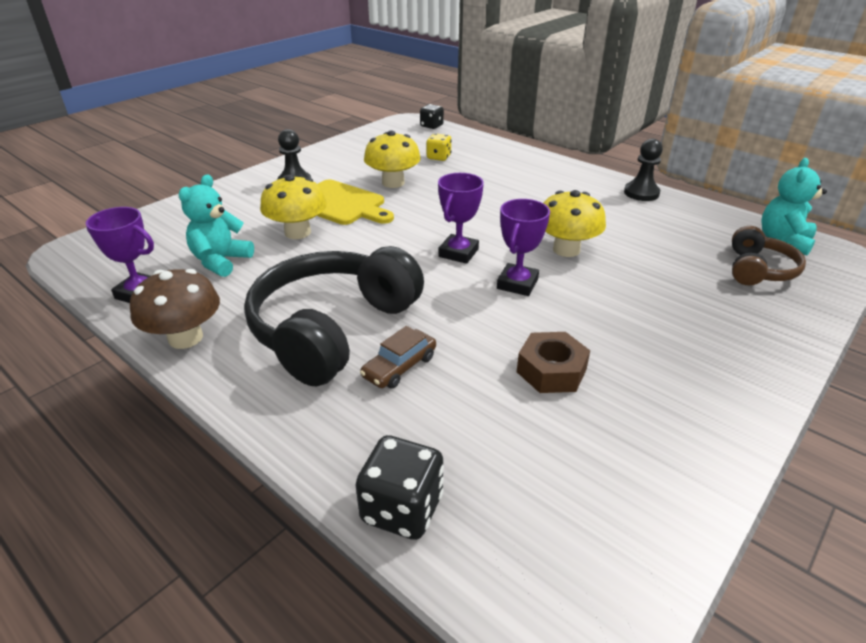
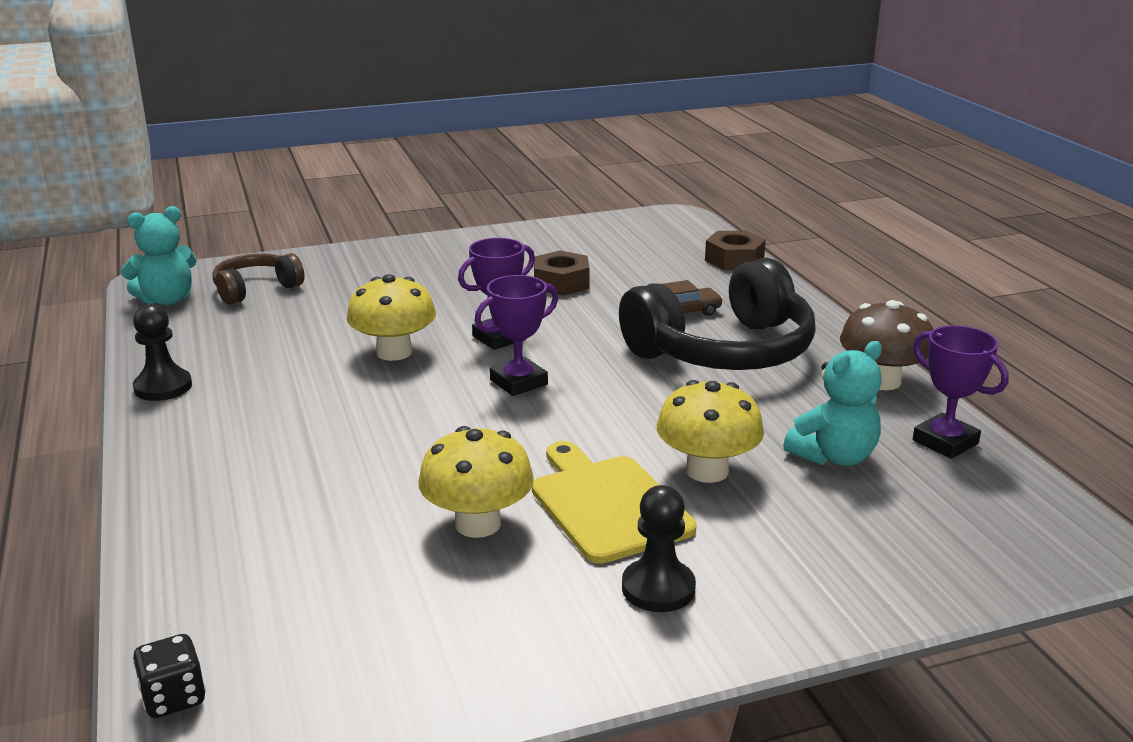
camera: 150 degrees left, 10 degrees down
black dice [356,435,444,540] -> brown nut [705,231,766,270]
yellow dice [426,133,452,161] -> none

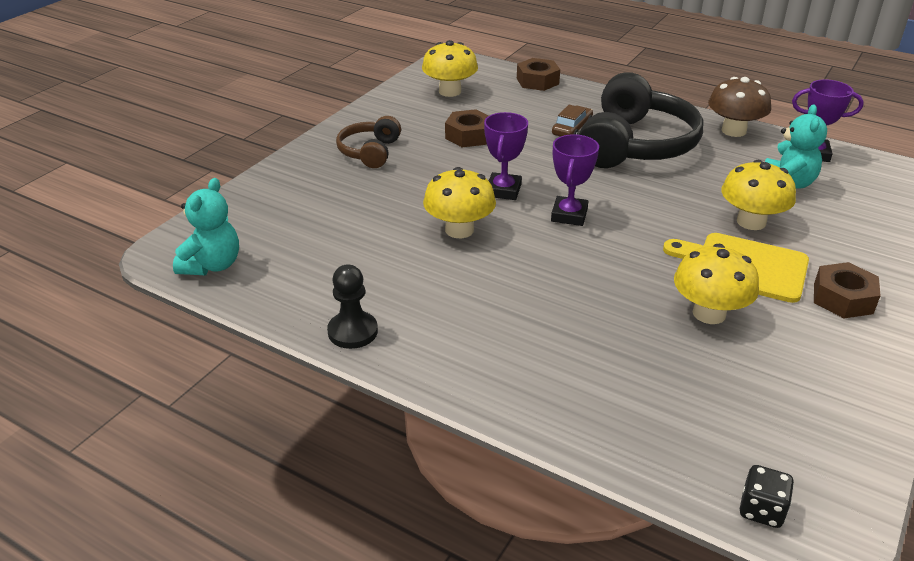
camera: 40 degrees left, 10 degrees up
brown headphones [213,253,304,305] -> brown headphones moved to [336,116,401,168]
black pawn [622,485,696,612] -> brown nut [814,262,881,318]
none -> yellow mushroom [422,40,478,97]

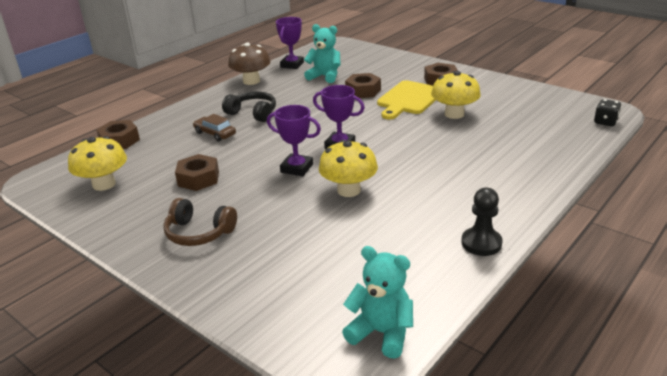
camera: 80 degrees left, 5 degrees down
black headphones [578,72,703,168] -> black headphones [222,91,276,122], size x0.52
yellow mushroom [721,160,796,230] -> brown nut [345,73,381,98]

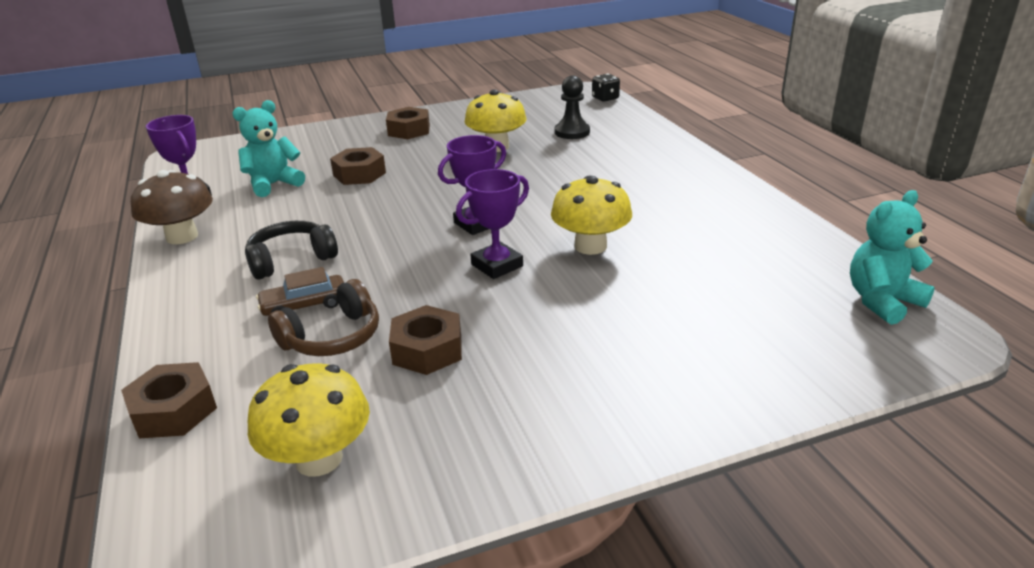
camera: 60 degrees left, 0 degrees up
brown headphones [163,198,237,246] -> brown headphones moved to [268,279,379,356]
yellow cutting board [377,80,436,120] -> none
black pawn [461,187,503,256] -> black pawn moved to [555,75,590,139]

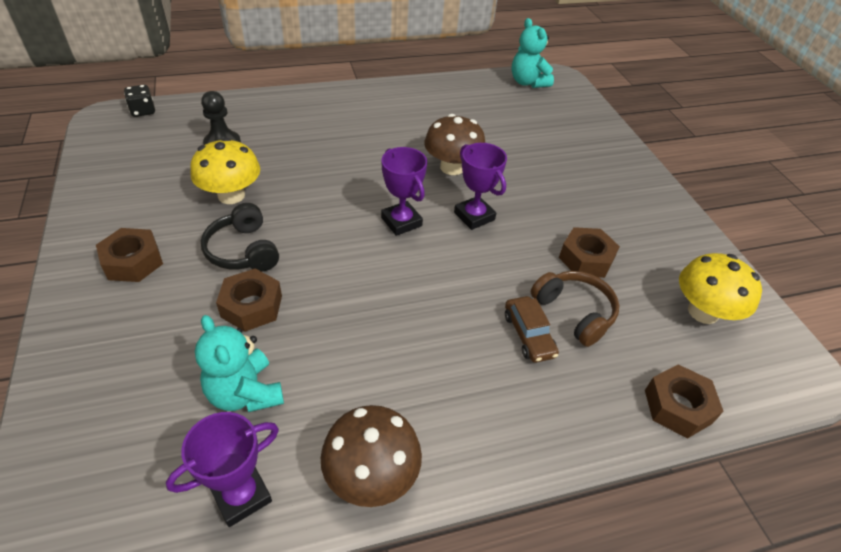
camera: 90 degrees left, 15 degrees up
black headphones [245,221,338,280] -> black headphones moved to [201,203,279,272]
yellow mushroom [551,176,632,255] -> brown mushroom [424,114,485,175]

